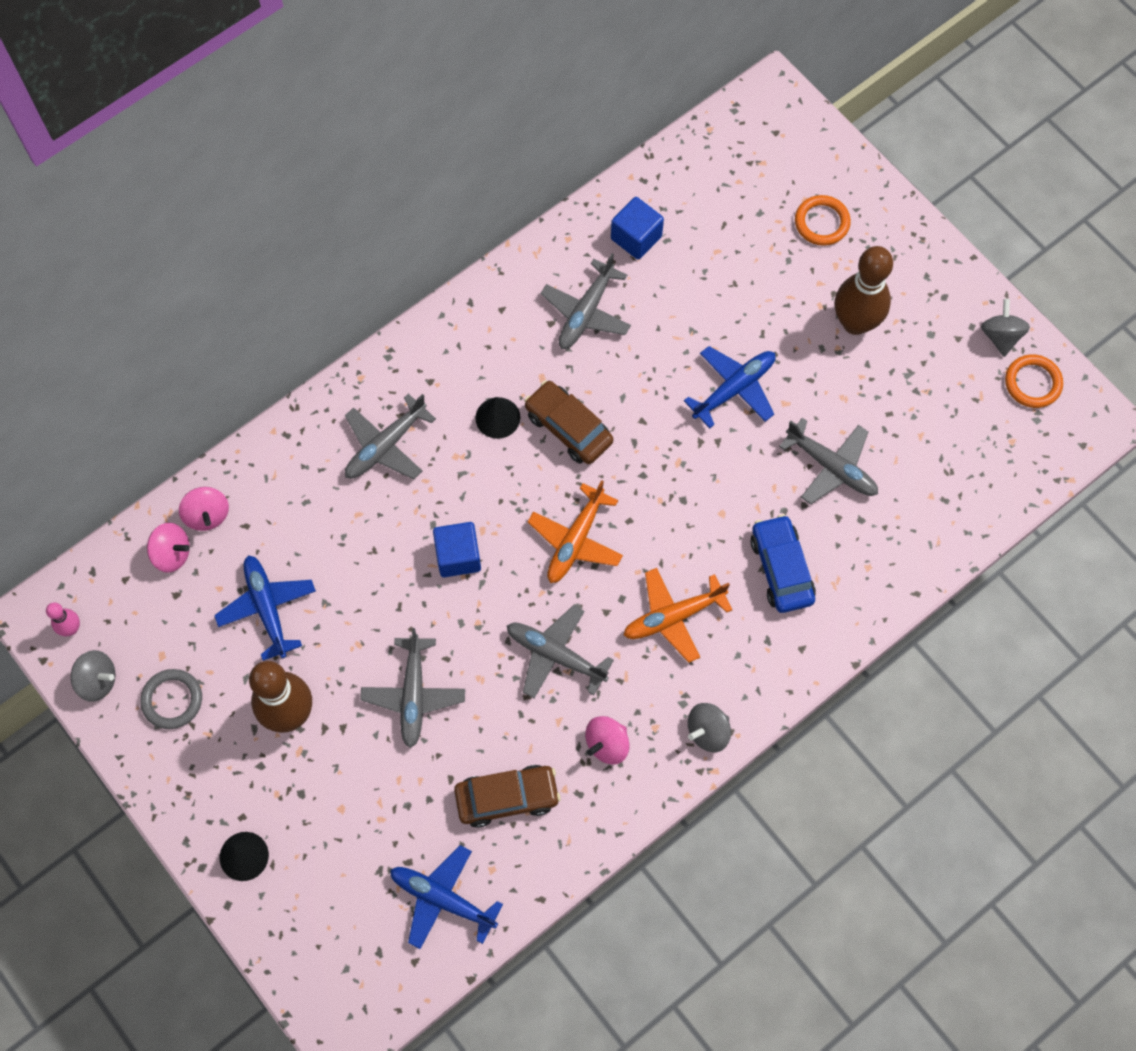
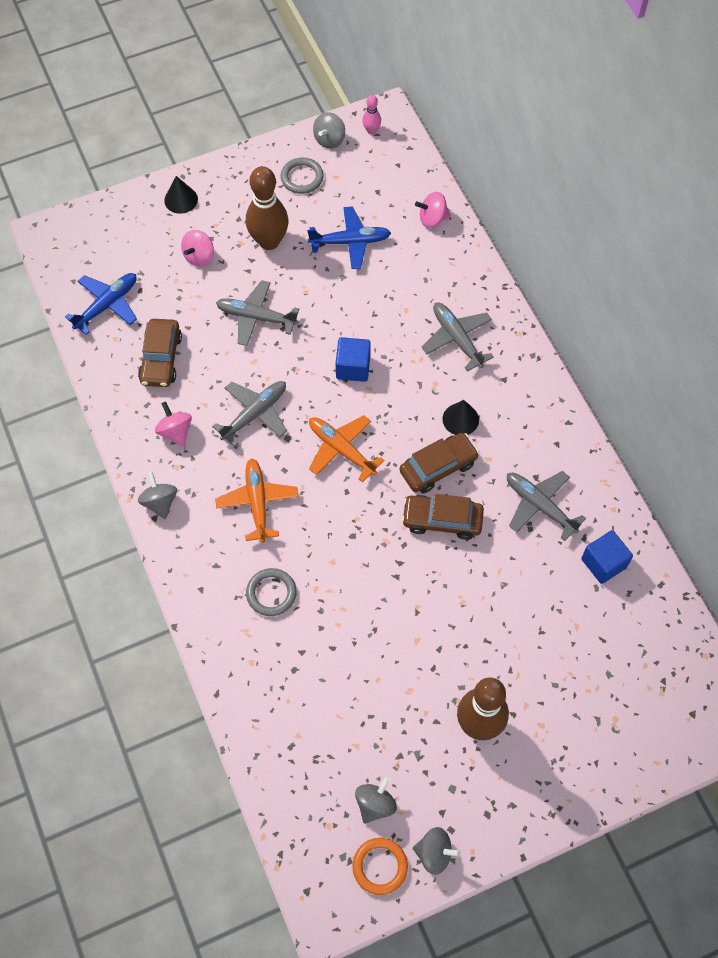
camera: 105 degrees right, 5 degrees down
pink spinning top [147,523,190,573] -> pink spinning top moved to [181,230,214,267]
blue plane [684,346,776,428] -> none
blue car [750,514,816,613] -> grey ring [246,568,297,616]
grey plane [779,418,878,505] -> none
orange ring [795,195,851,246] -> none
none -> grey spinning top [355,777,397,824]
none -> brown car [401,494,484,540]

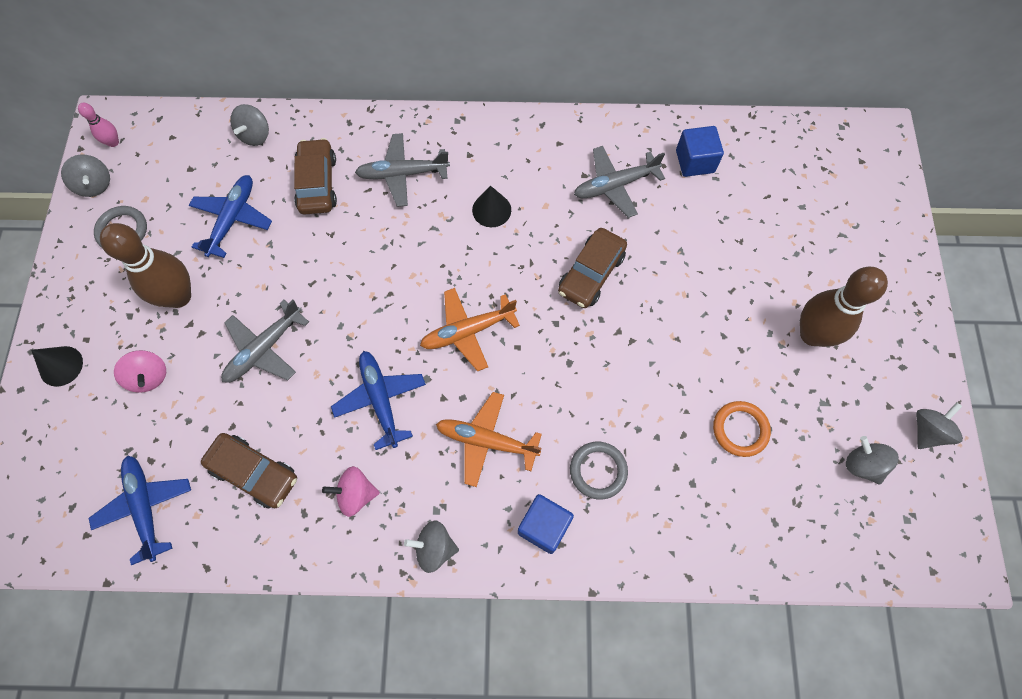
camera: 65 degrees left, 5 degrees up
grey plane [212,381,287,447] -> blue plane [331,351,426,450]
blue cube [336,337,371,382] -> blue cube moved to [518,494,574,554]
orange ring [352,838,408,895] -> orange ring moved to [713,401,771,457]
brown car [400,433,479,493] -> brown car moved to [294,138,337,215]
pink spinning top [415,192,450,228] -> grey spinning top [230,104,269,146]

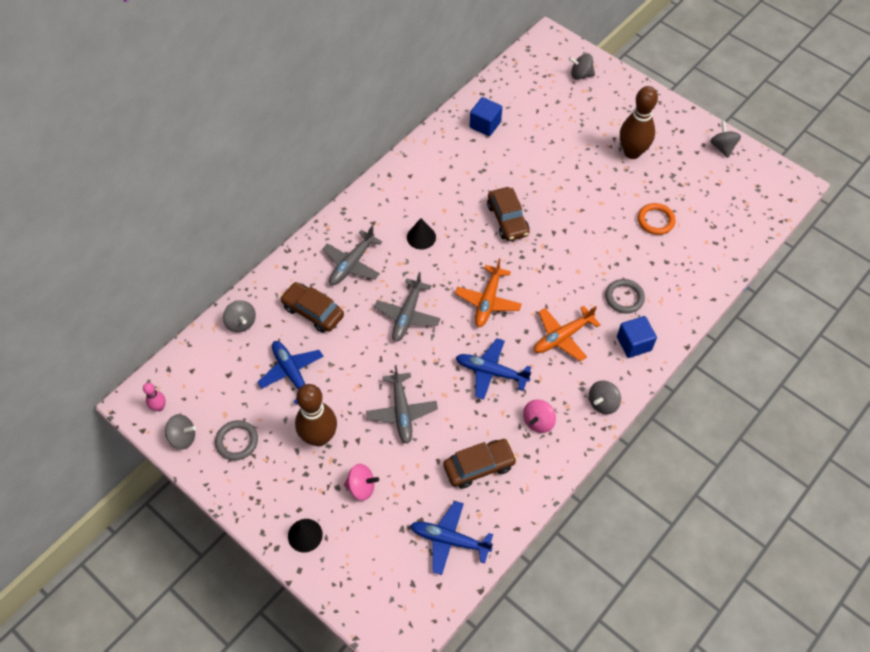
camera: 50 degrees left, 10 degrees down
grey plane [574,146,665,218] -> grey plane moved to [374,272,440,342]
grey spinning top [846,436,899,485] -> grey spinning top moved to [568,53,595,80]

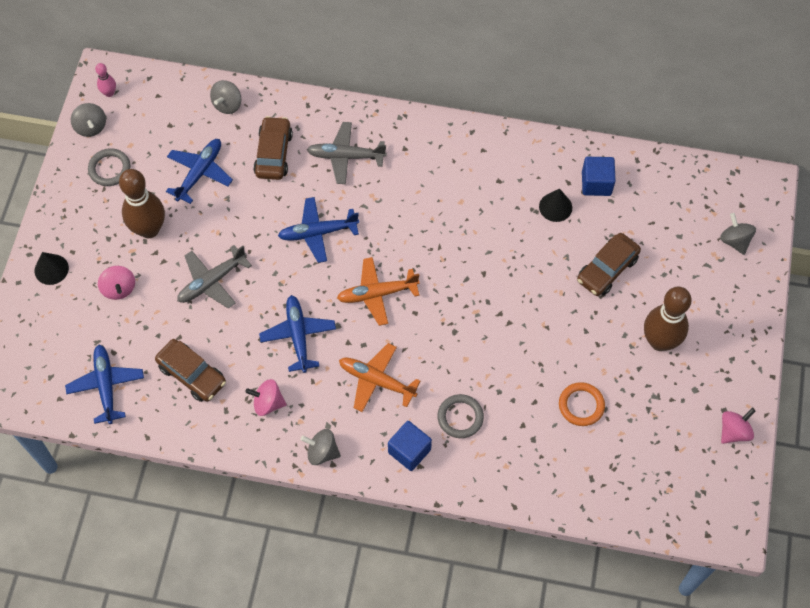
camera: 60 degrees right, 5 degrees up
grey plane [374,272,440,342] -> blue plane [278,197,359,263]
black cone [407,218,436,250] -> black cone moved to [539,189,572,222]
brown car [487,187,529,241] -> brown car moved to [577,233,641,296]
grey spinning top [710,121,741,158] -> pink spinning top [721,408,755,444]

